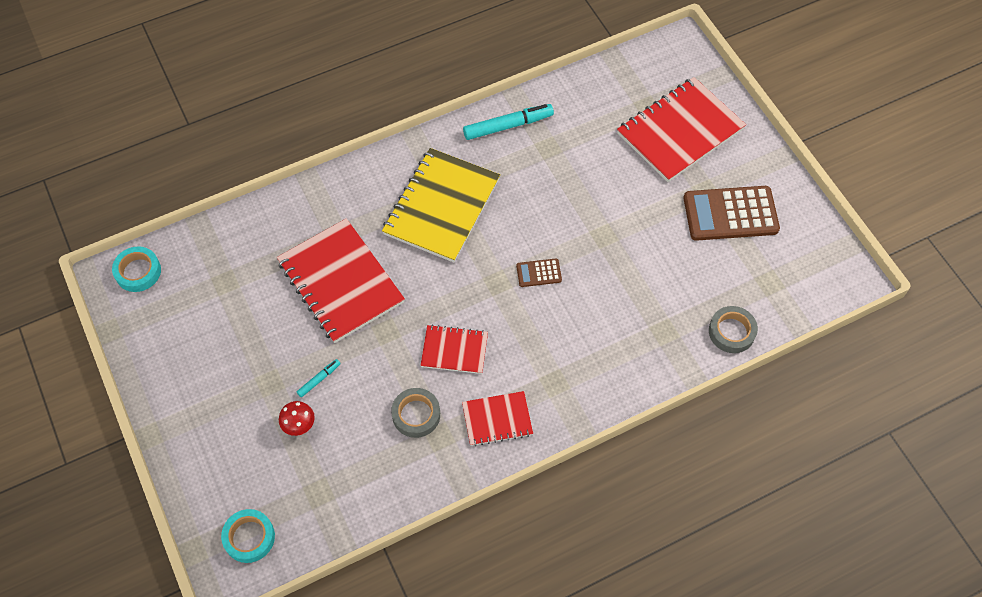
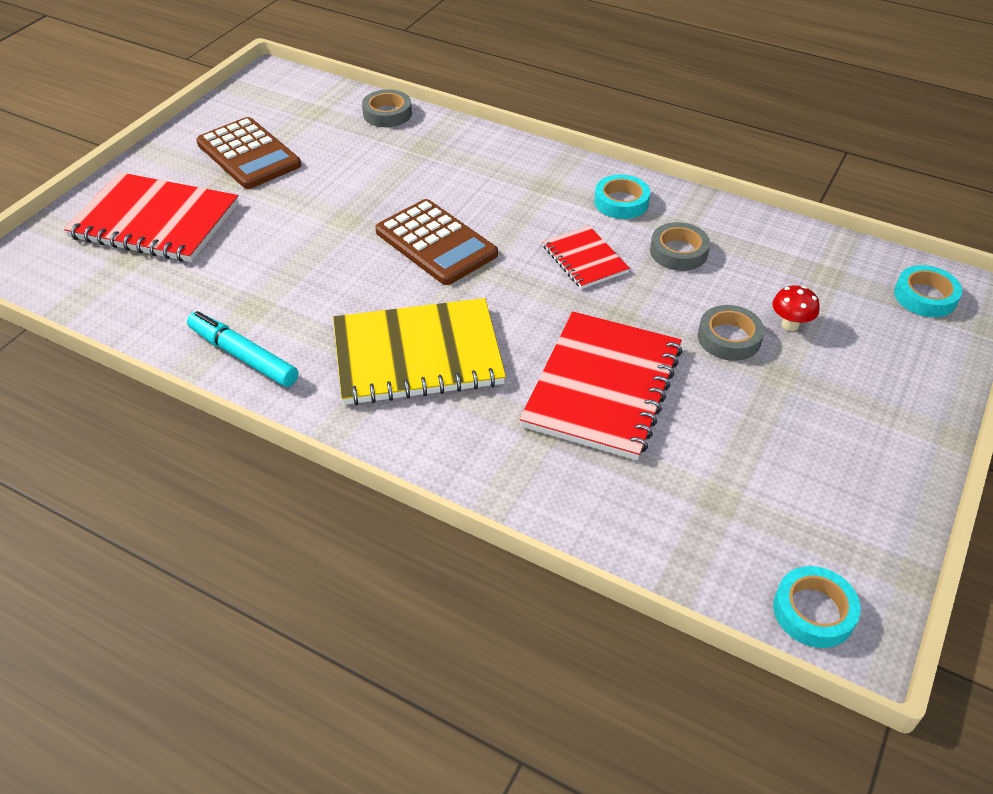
camera: 125 degrees left, 15 degrees down
turquoise marker [297,359,341,397] -> grey tape [698,305,764,361]
red notebook [462,391,533,446] -> turquoise tape [594,174,650,219]
brown calculator [516,259,562,287] -> brown calculator [375,199,498,285], size x2.12

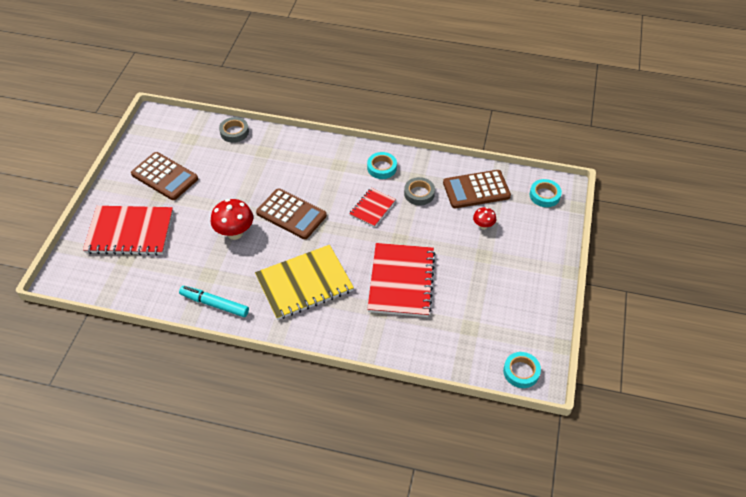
camera: 15 degrees left, 5 degrees up
red notebook [543,226,630,289] -> red notebook turned 75 degrees clockwise [349,188,396,227]
grey tape [698,305,764,361] -> none
none -> red mushroom [211,199,253,240]
none -> brown calculator [443,170,511,209]

